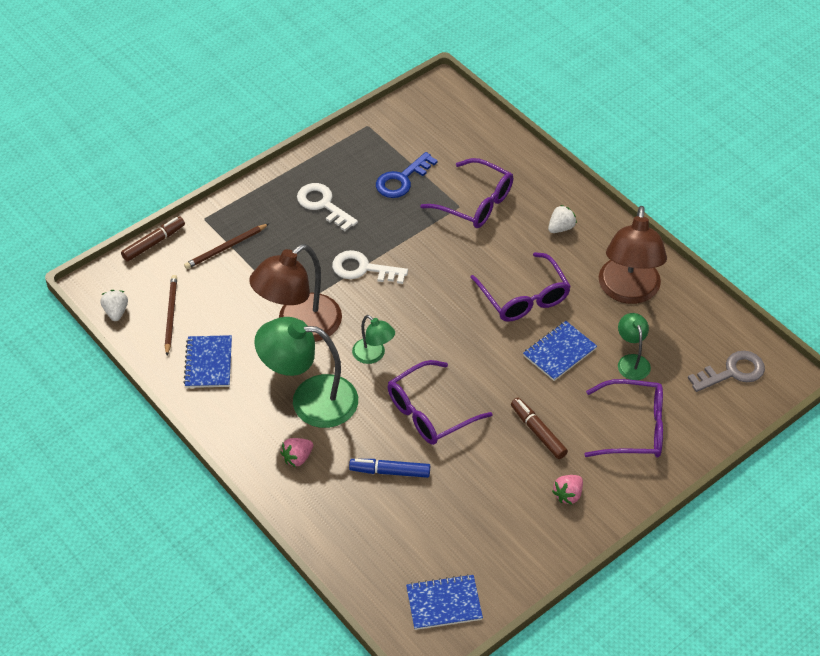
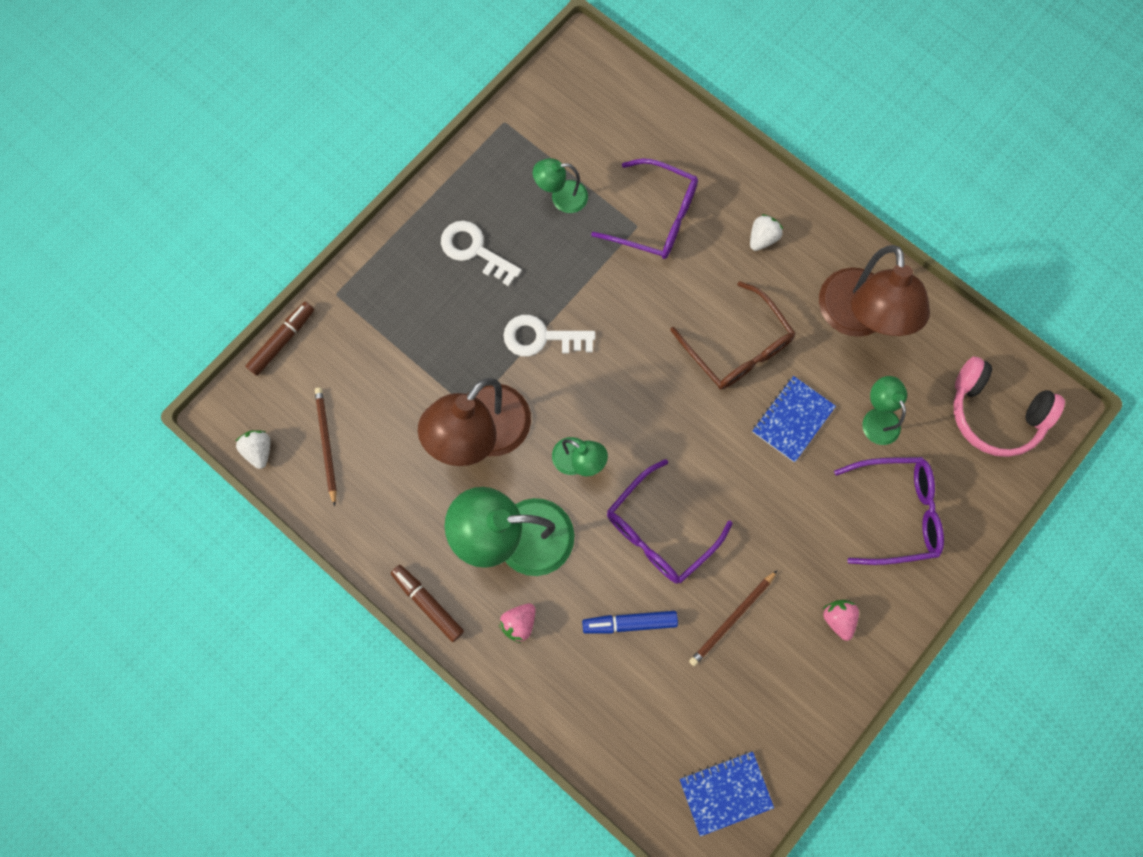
camera: 10 degrees left, 25 degrees up
blue notebook [183,335,232,388] -> none
brown pencil [184,223,269,269] -> brown pencil moved to [689,570,777,666]
blue key [376,152,438,198] -> green lamp [533,158,588,213]
purple glasses [470,252,571,322] -> brown glasses [670,281,796,390]
brown marker [511,398,568,459] -> brown marker moved to [391,565,464,642]
pink strawberry [552,475,583,505] -> pink strawberry turned 135 degrees clockwise [823,600,859,641]
grey key [688,351,765,392] -> pink headphones [954,357,1065,457]

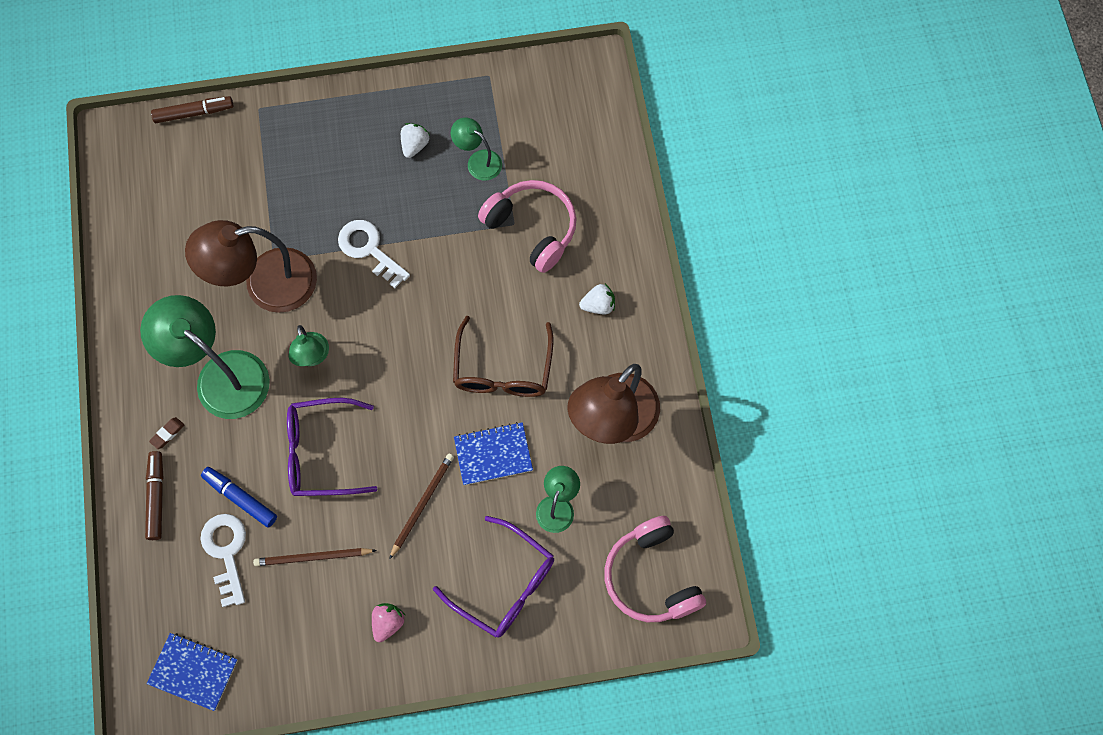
camera: 40 degrees right, 5 degrees down
white strawberry [236,430,271,469] -> white strawberry moved to [401,123,430,158]
brown pencil [315,387,337,506] -> brown pencil moved to [389,453,454,559]
brown marker [391,565,464,642] -> brown marker moved to [145,451,164,540]
white key [441,221,522,286] -> white key moved to [200,514,246,607]
pink strawberry [499,603,536,643] -> brown eraser [149,417,184,449]
purple glasses [591,158,698,259] -> pink headphones [478,180,576,273]

